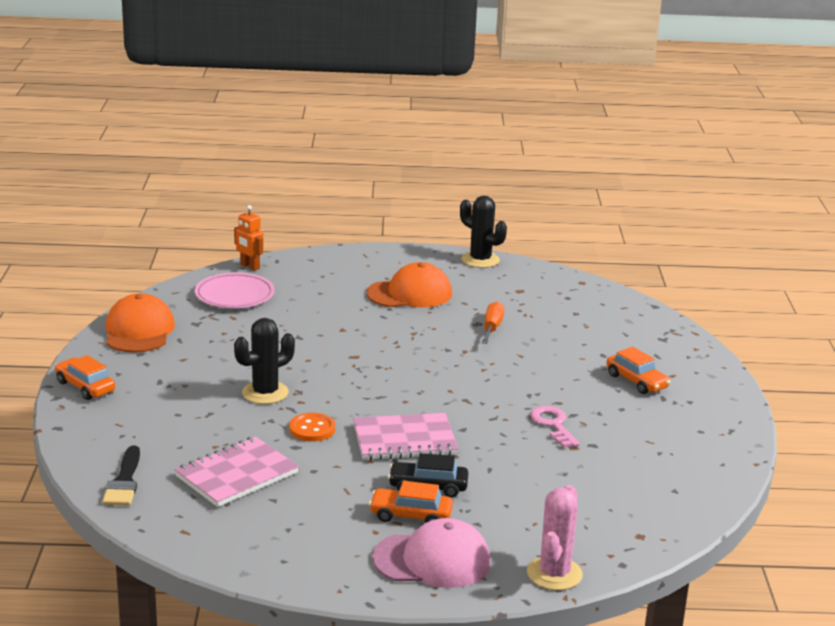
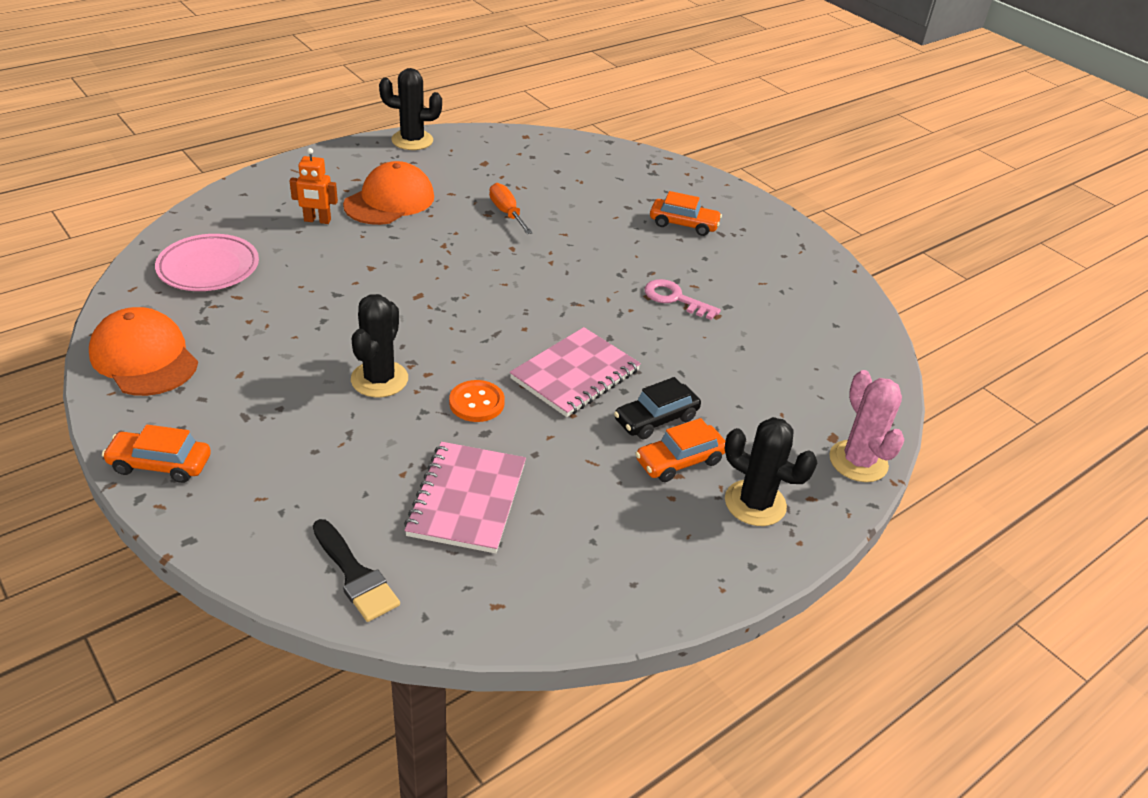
camera: 40 degrees left, 15 degrees up
orange robot [234,205,264,271] -> orange robot moved to [290,148,338,224]
pink cap [372,518,491,588] -> black cactus [725,417,817,526]

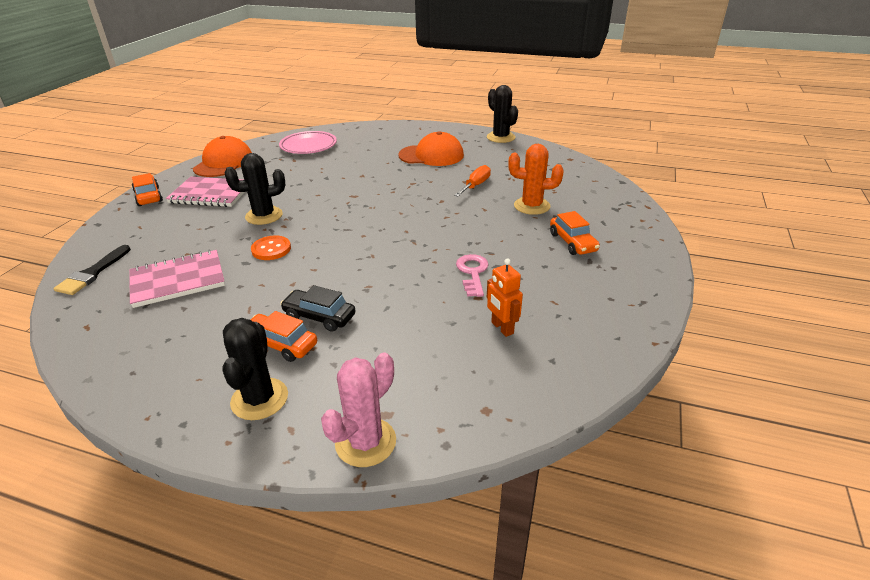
camera: 60 degrees right, 5 degrees down
orange robot [290,148,338,224] -> orange robot moved to [487,258,523,337]
pink notebook [510,327,641,417] -> pink notebook moved to [166,177,245,207]
none -> orange cactus [508,144,564,215]

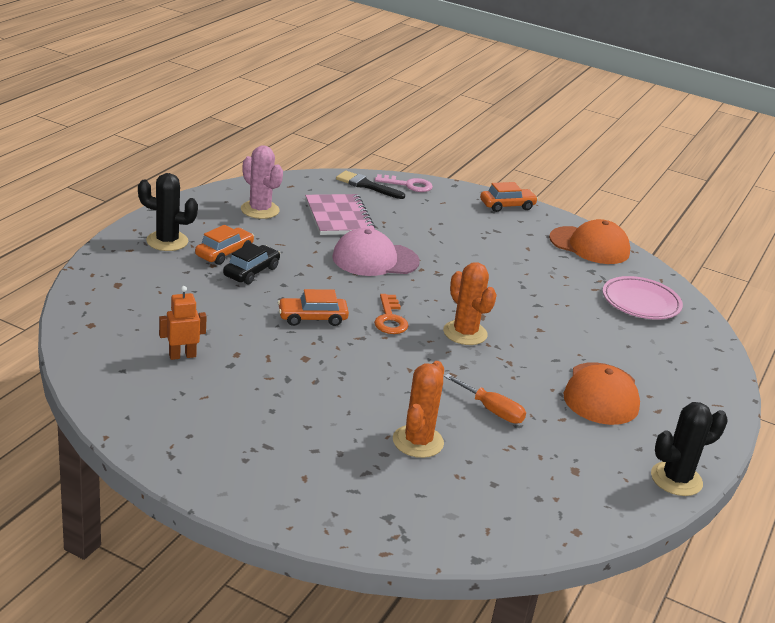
camera: 95 degrees right, 5 degrees down
pink notebook [166,177,245,207] -> none
black cactus [225,153,285,225] -> none
orange button [251,235,291,260] -> pink cap [332,228,419,276]
pink cactus [321,353,396,467] -> pink cactus moved to [241,145,283,219]
pink key [456,254,489,297] -> pink key moved to [375,174,433,192]
orange car [550,211,600,255] -> orange car moved to [278,289,349,326]
none -> orange key [374,294,409,334]
none -> orange cactus [443,262,497,345]

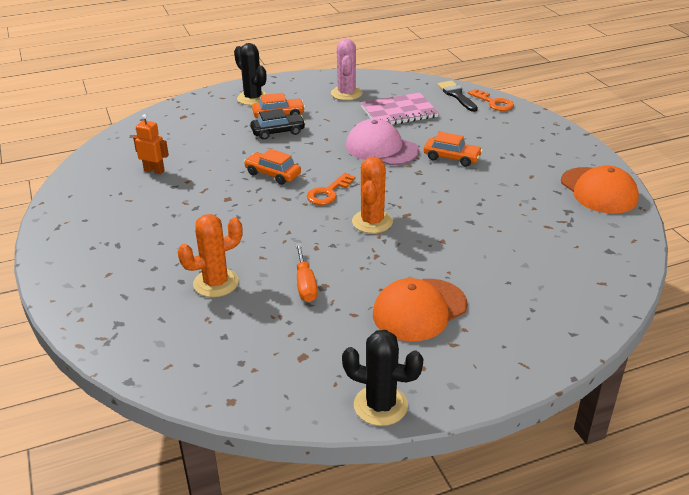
camera: 45 degrees right, 5 degrees up
pink notebook [305,194,375,235] -> pink notebook turned 45 degrees clockwise [361,93,439,125]
pink key [375,174,433,192] -> orange key [468,89,514,111]
orange car [480,182,538,212] -> orange car moved to [424,132,483,167]
pink plate [603,276,683,320] -> none

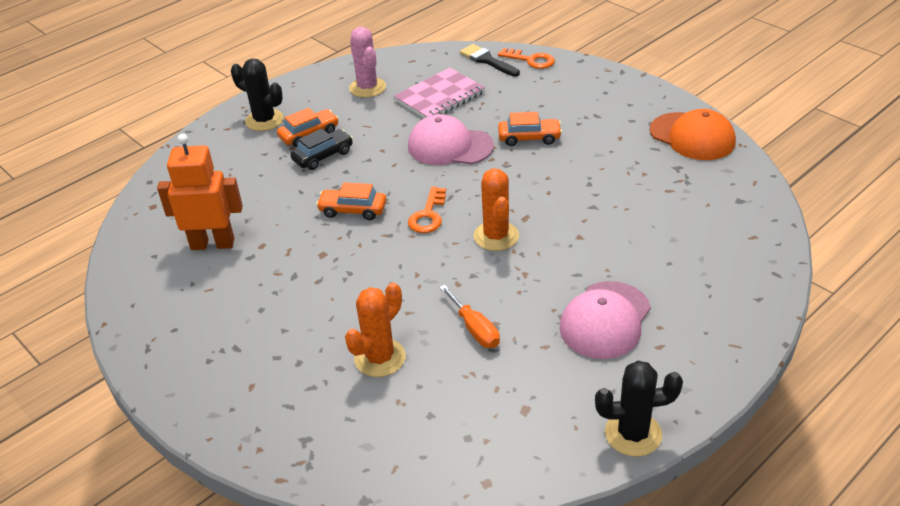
camera: 20 degrees left, 5 degrees up
orange robot [133,114,169,174] -> orange robot [157,134,243,250], size x1.75
orange cap [373,278,468,341] -> pink cap [560,281,651,359]

